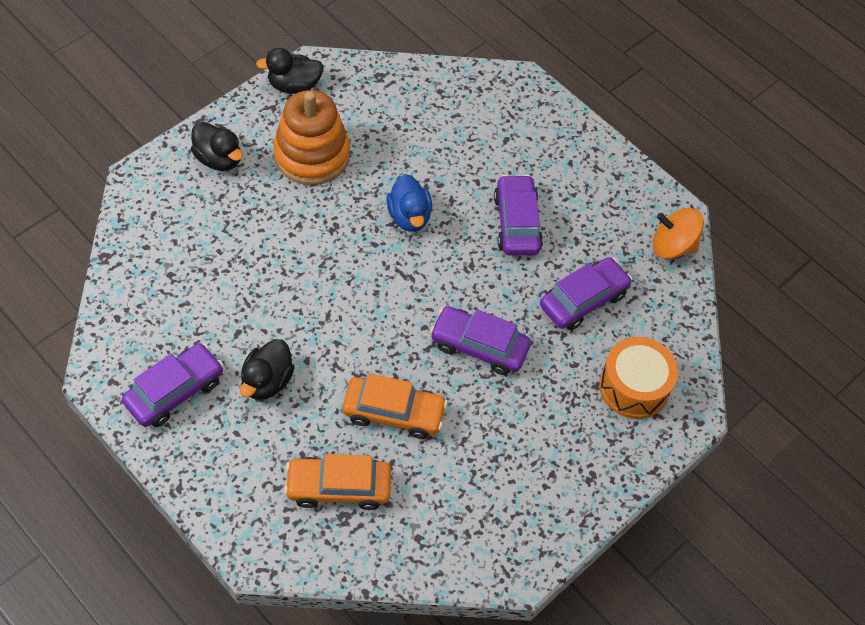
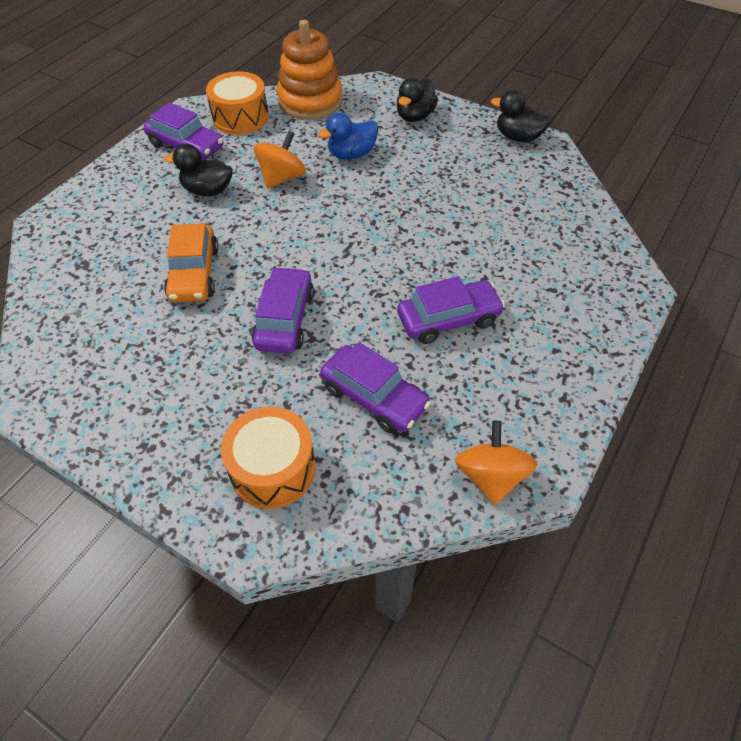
camera: 80 degrees right, 5 degrees down
black duck [256,48,324,94] -> black duck turned 45 degrees counterclockwise [491,90,551,142]
orange stacking toy [273,90,350,185] -> orange stacking toy moved to [277,20,343,119]
orange car [284,454,391,510] -> none
blue duck [386,174,432,232] -> blue duck moved to [318,113,378,160]
none -> orange drum [206,71,269,135]
none -> orange spinning top [253,131,306,189]

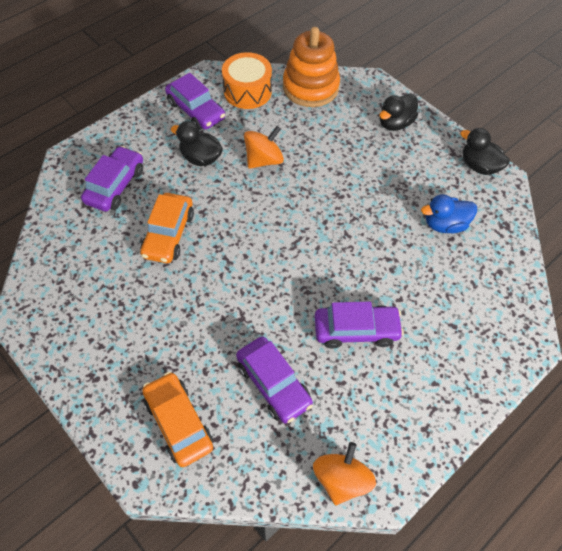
camera: 15 degrees right, 5 degrees up
orange drum [221,406,315,509] -> orange car [142,372,213,467]
purple car [252,267,314,354] -> purple car moved to [81,146,143,211]
blue duck [318,113,378,160] -> blue duck moved to [421,194,477,233]

